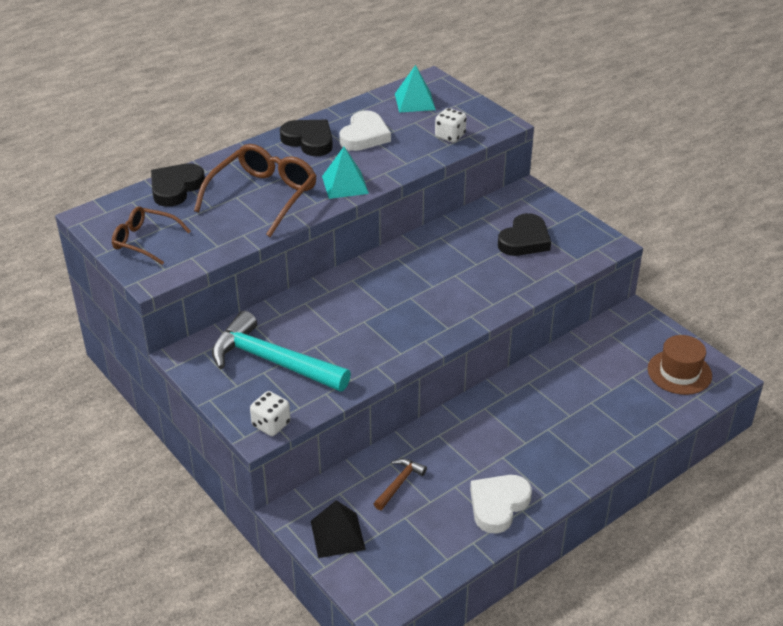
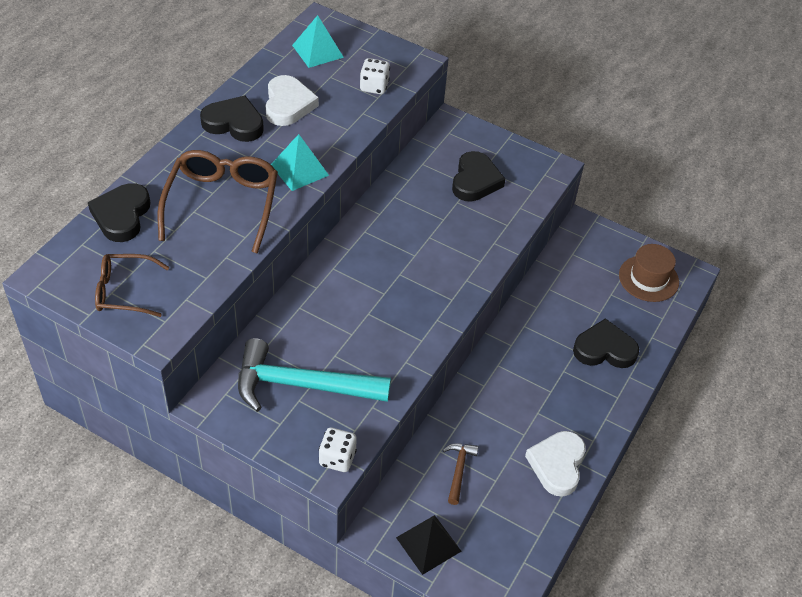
camera: 25 degrees left, 10 degrees up
none -> black heart [573,318,639,368]

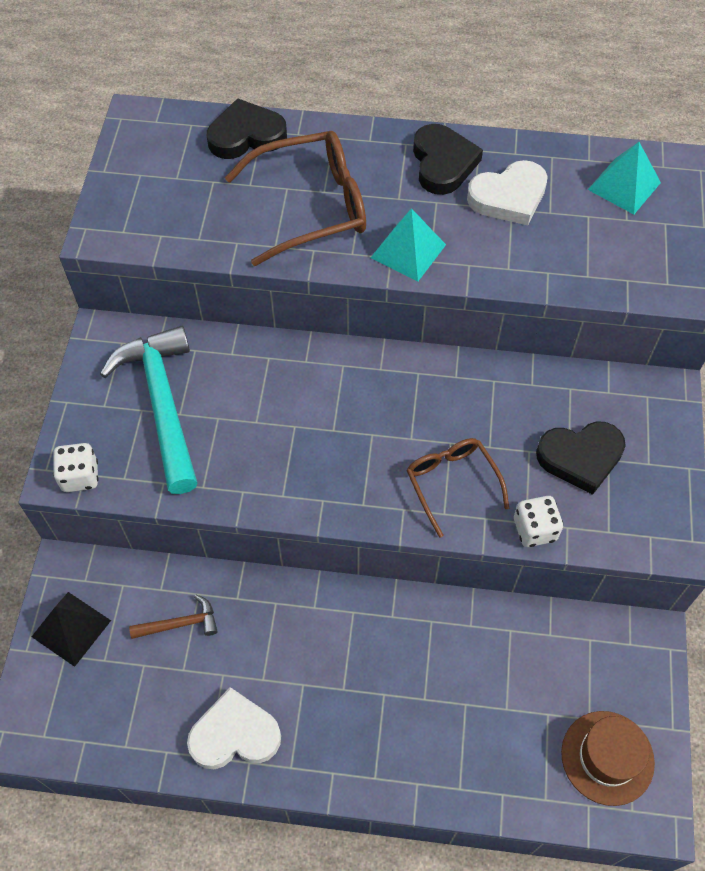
camera: 70 degrees right, 10 degrees up
brown glasses [95,254,169,317] -> brown glasses moved to [406,438,509,538]
white dice [360,58,390,94] -> white dice moved to [514,496,563,547]
black heart [573,318,639,368] -> none

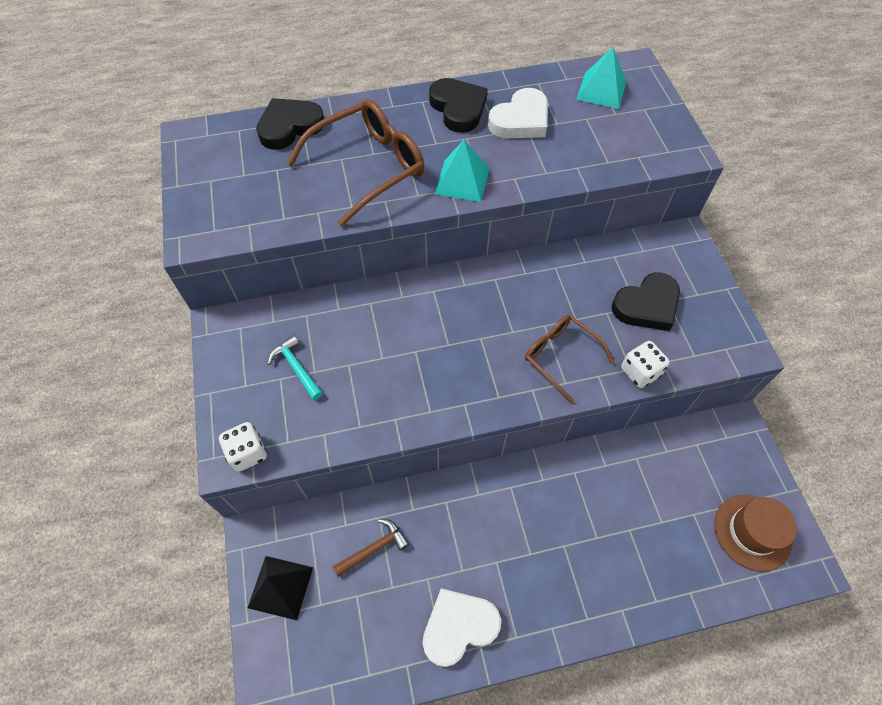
camera: 20 degrees left, 0 degrees up
turquoise hammer [100,326,197,494] -> turquoise hammer [268,335,323,400], size x0.46

